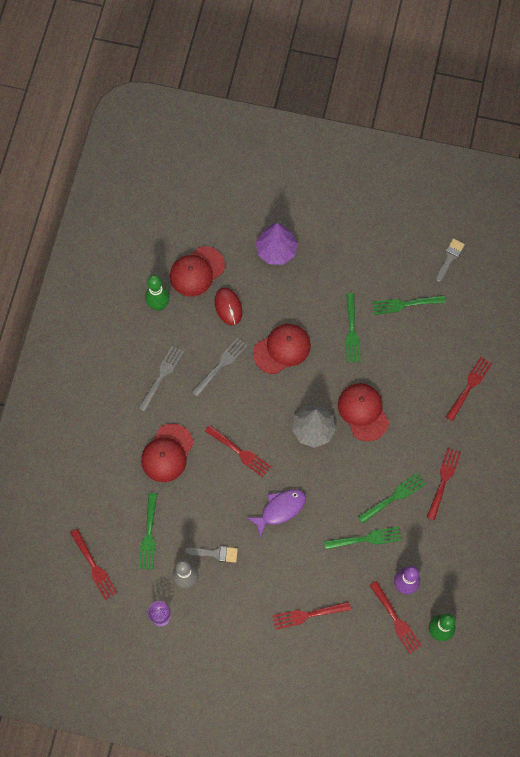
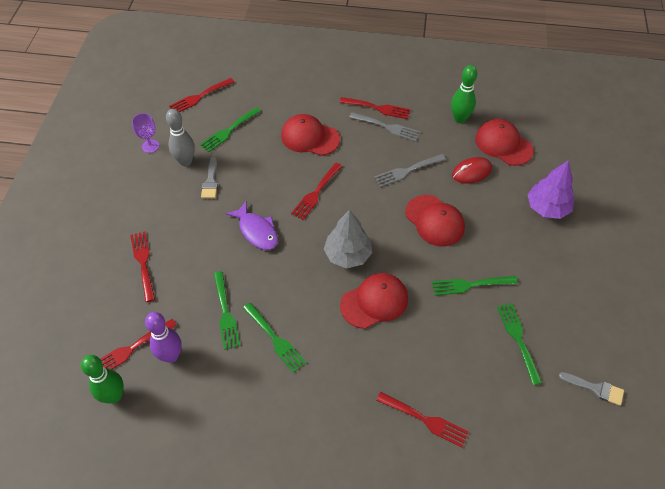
camera: 85 degrees right, 15 degrees down
green fork [139,493,157,570] -> green fork turned 45 degrees counterclockwise [200,107,261,152]
grey fork [192,337,248,397] -> grey fork turned 120 degrees clockwise [374,154,446,187]
red fork [427,448,461,520] -> red fork moved to [339,97,410,119]

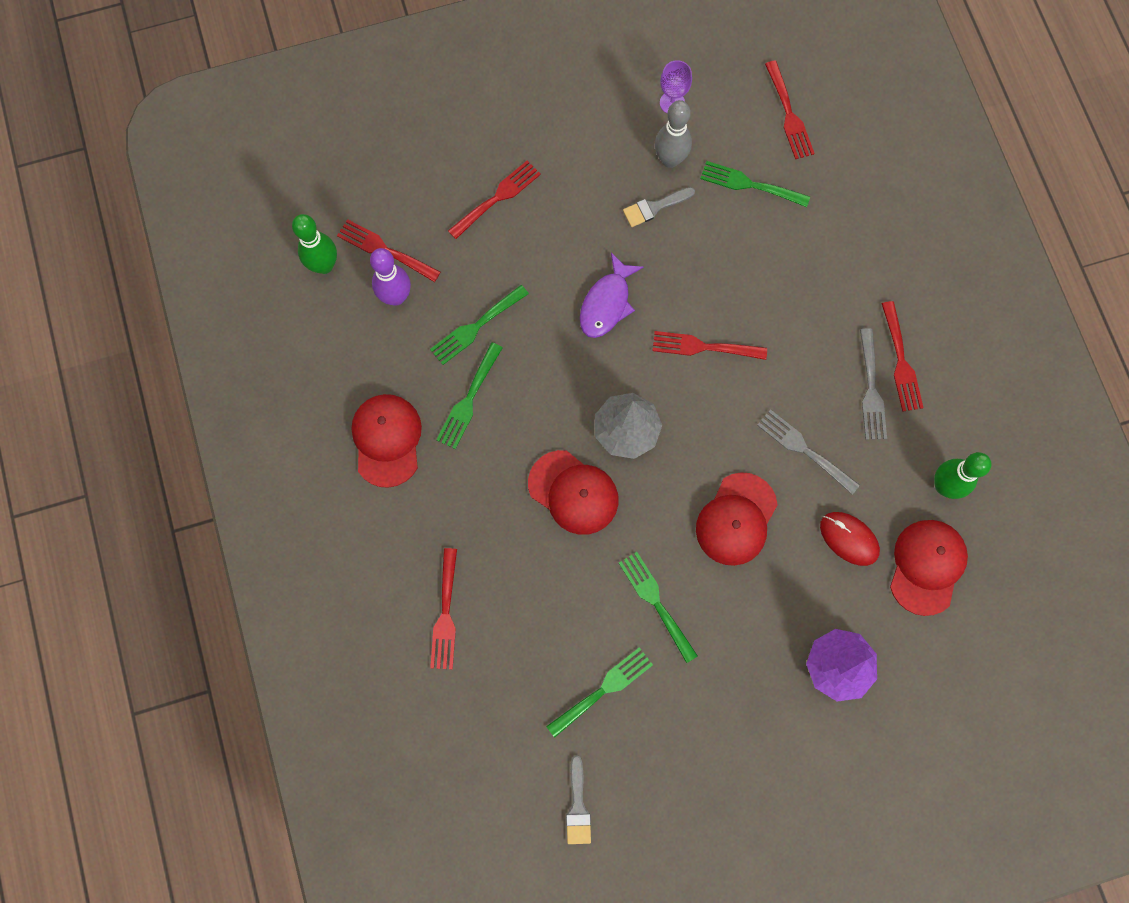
camera: 65 degrees right, 20 degrees up
red fork [169,78,234,112] -> red fork turned 135 degrees counterclockwise [765,60,815,159]
red cap [281,114,340,156] -> red cap moved to [351,394,422,488]

